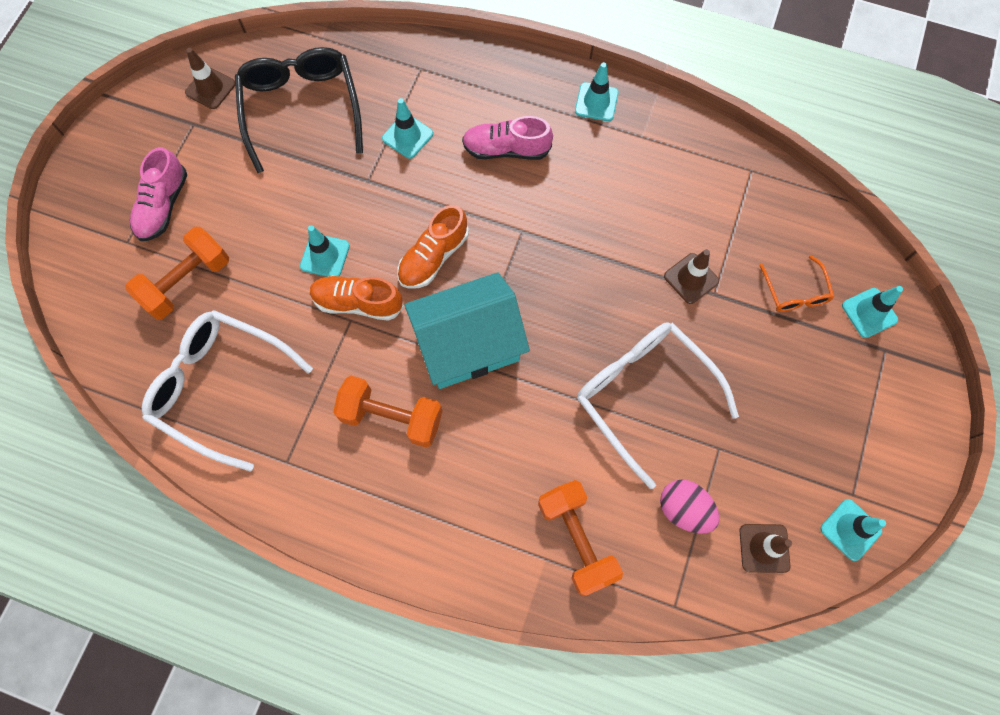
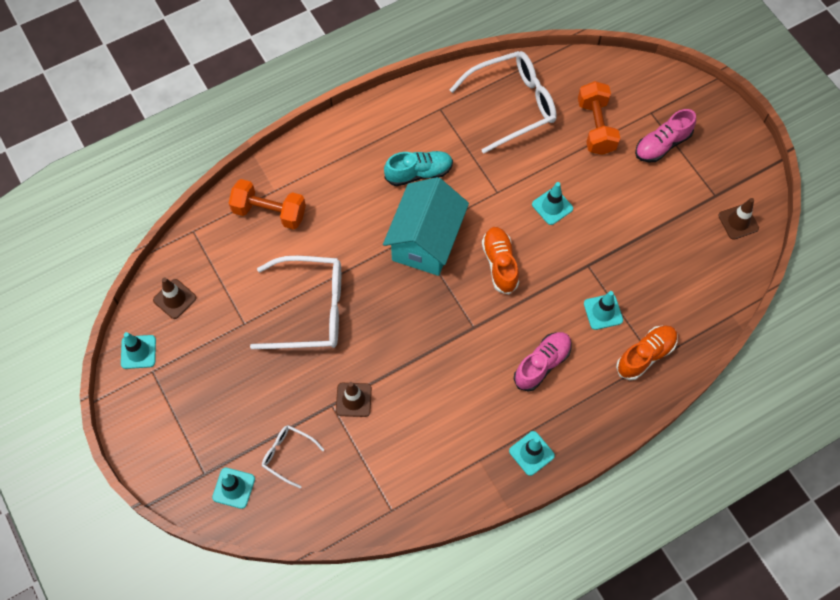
camera: 130 degrees right, 5 degrees down
pink shoe [130,147,187,241] -> pink shoe turned 90 degrees counterclockwise [635,109,696,162]
black glasses [235,47,363,173] -> none
orange shoe [309,276,404,321] -> orange shoe moved to [616,326,678,380]
orange dumbbell [333,376,442,447] -> turquoise shoe [384,151,453,186]
pink egg [660,479,719,534] -> none
orange glasses [759,255,834,312] -> white glasses [262,425,324,489]

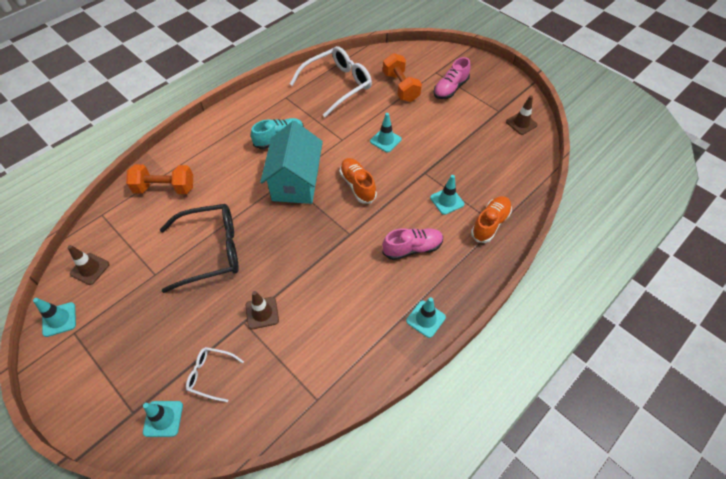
camera: 15 degrees left, 10 degrees down
white glasses [250,256,341,349] -> black glasses [160,204,239,293]
pink shoe [514,332,572,392] -> pink shoe turned 45 degrees clockwise [382,228,443,260]

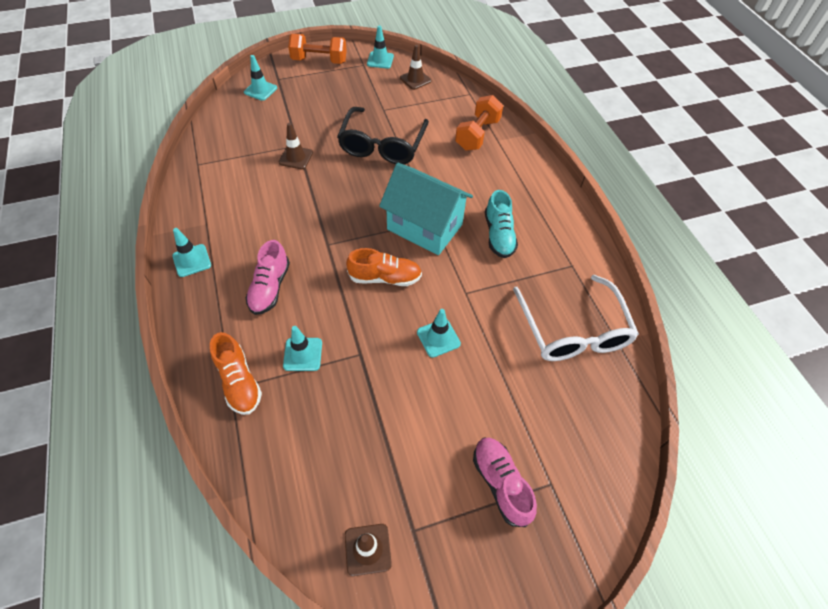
camera: 115 degrees right, 0 degrees up
white glasses [186,347,244,402] -> none
orange dumbbell [383,53,422,102] -> orange dumbbell moved to [288,34,347,64]

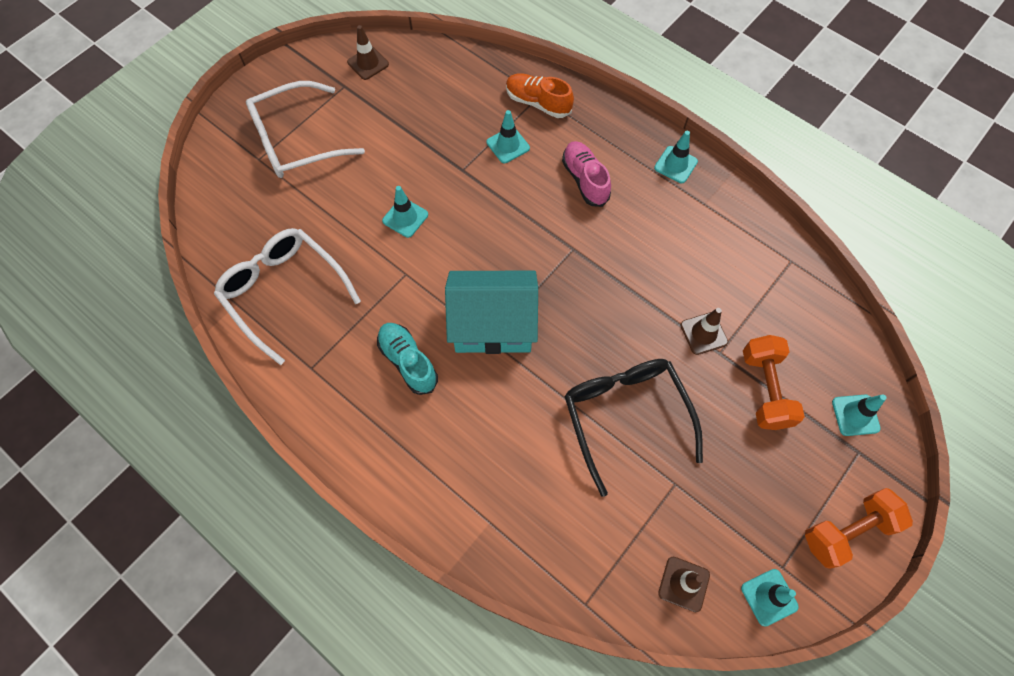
camera: 150 degrees right, 10 degrees up
orange shoe [346,248,422,286] -> none
orange dumbbell [455,95,503,151] -> orange dumbbell moved to [743,335,805,430]
pink shoe [473,437,537,527] -> white glasses [246,81,365,178]

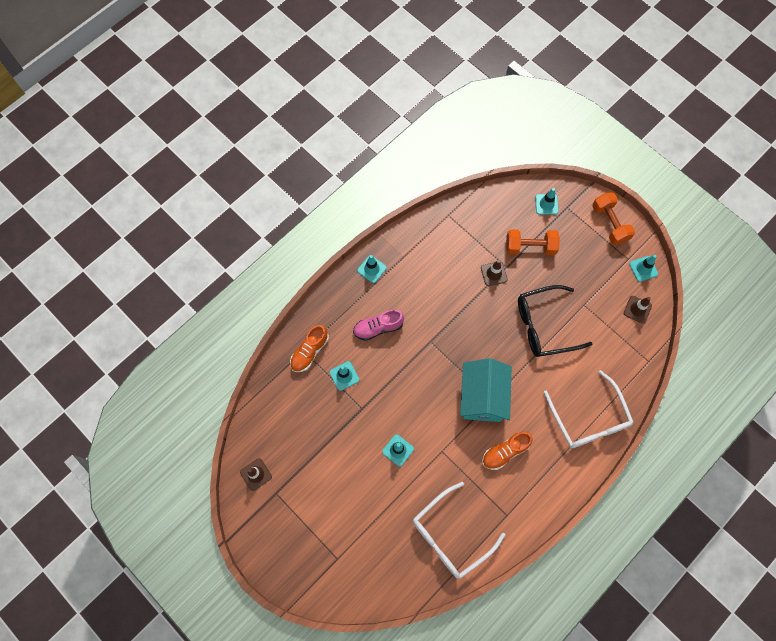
camera: 85 degrees left, 5 degrees up
white glasses [246,81,365,178] -> white glasses moved to [543,370,633,448]
turquoise shoe [377,323,438,395] -> orange shoe [482,432,532,470]

